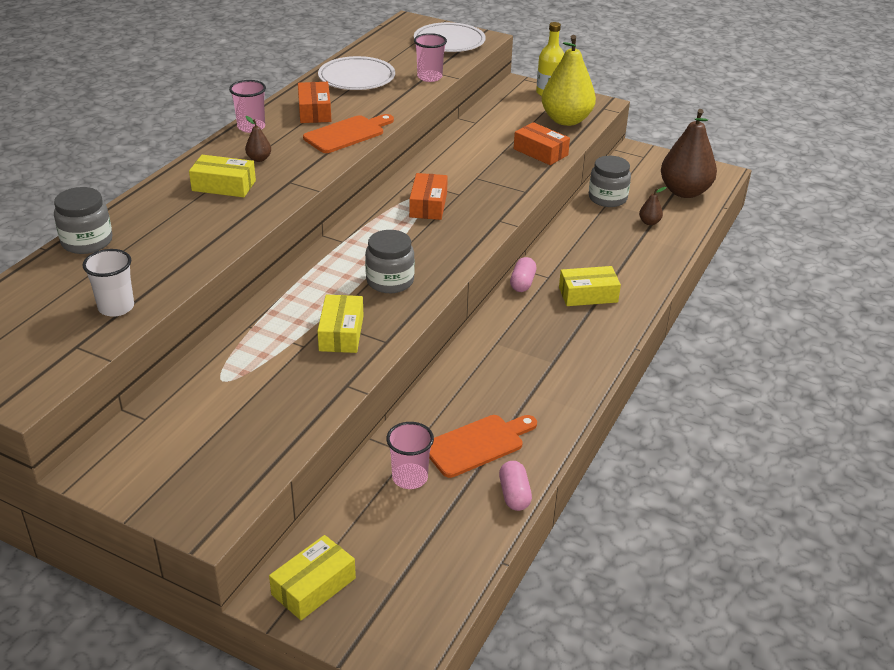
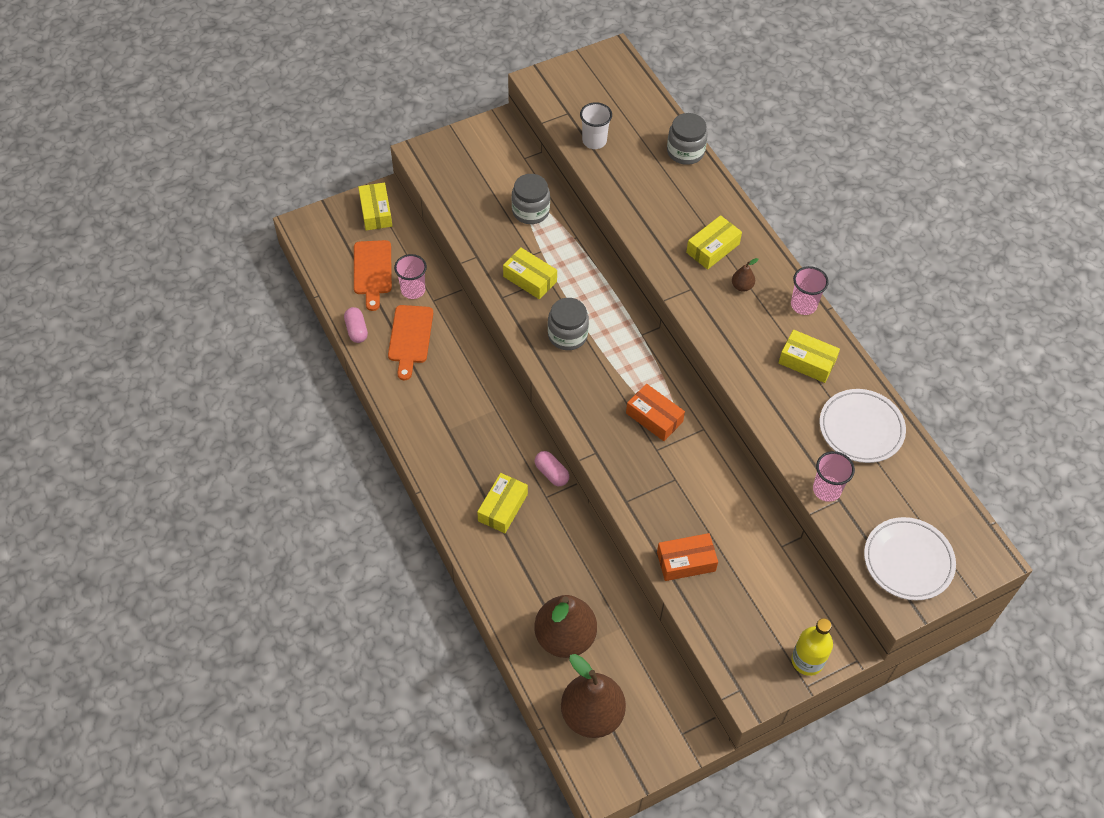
camera: 125 degrees right, 20 degrees up
orange box [298,82,331,123] -> yellow box [779,330,840,383]
orange cutting board [303,114,394,153] -> orange cutting board moved to [354,240,392,311]
pink capsule [499,461,532,511] -> pink capsule turned 45 degrees clockwise [344,307,368,343]
yellow pear [542,35,596,126] -> none
grey jar [589,156,631,207] -> grey jar moved to [512,174,550,224]
brown pear [639,187,666,225] -> brown pear [534,595,597,658], size x2.45

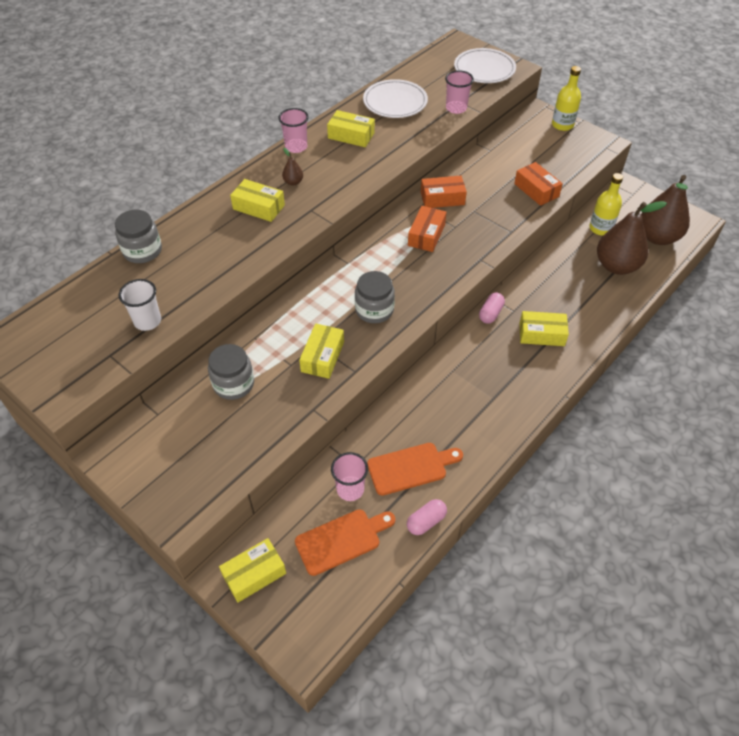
camera: 110 degrees left, 5 degrees down
yellow box [779,330,840,383] -> yellow box turned 75 degrees counterclockwise [327,110,375,147]
none -> orange box [421,176,467,208]
none -> yellow bottle [589,173,623,236]

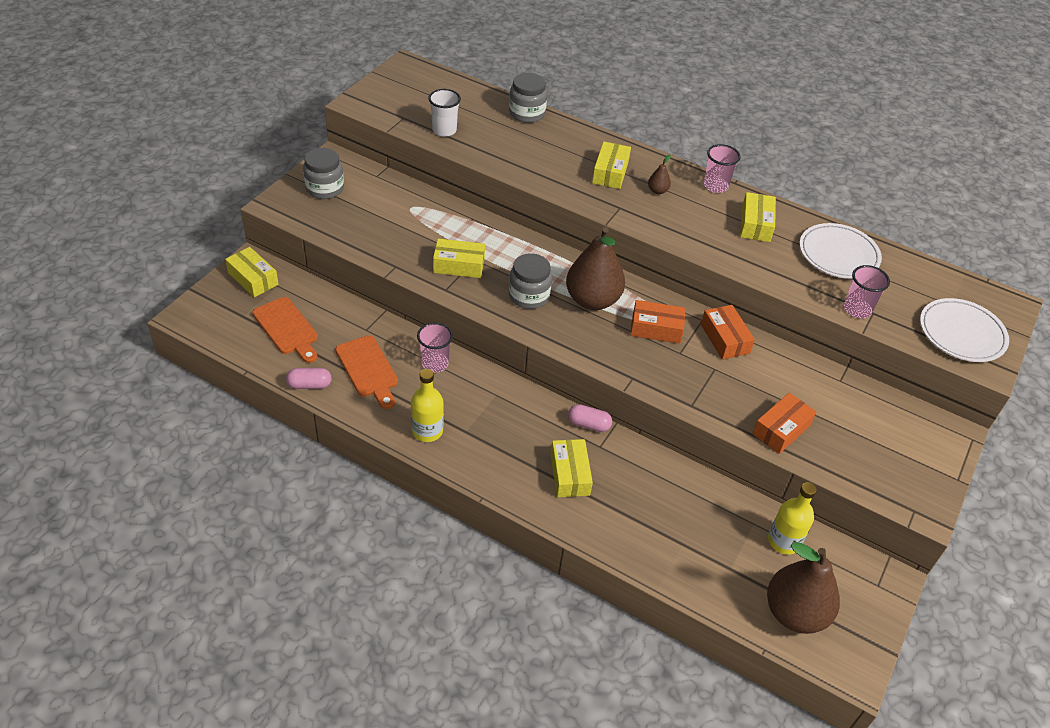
camera: 75 degrees right, 5 degrees down
grey jar [208,344,254,400] -> grey jar moved to [303,148,344,199]
pink cup [331,452,368,501] -> pink cup moved to [417,322,453,373]
pink capsule [407,499,447,535] -> pink capsule turned 45 degrees counterclockwise [286,368,332,389]
yellow bottle [552,66,581,131] -> yellow bottle moved to [411,369,444,442]
brown pear [597,201,667,275] -> brown pear moved to [566,227,625,310]

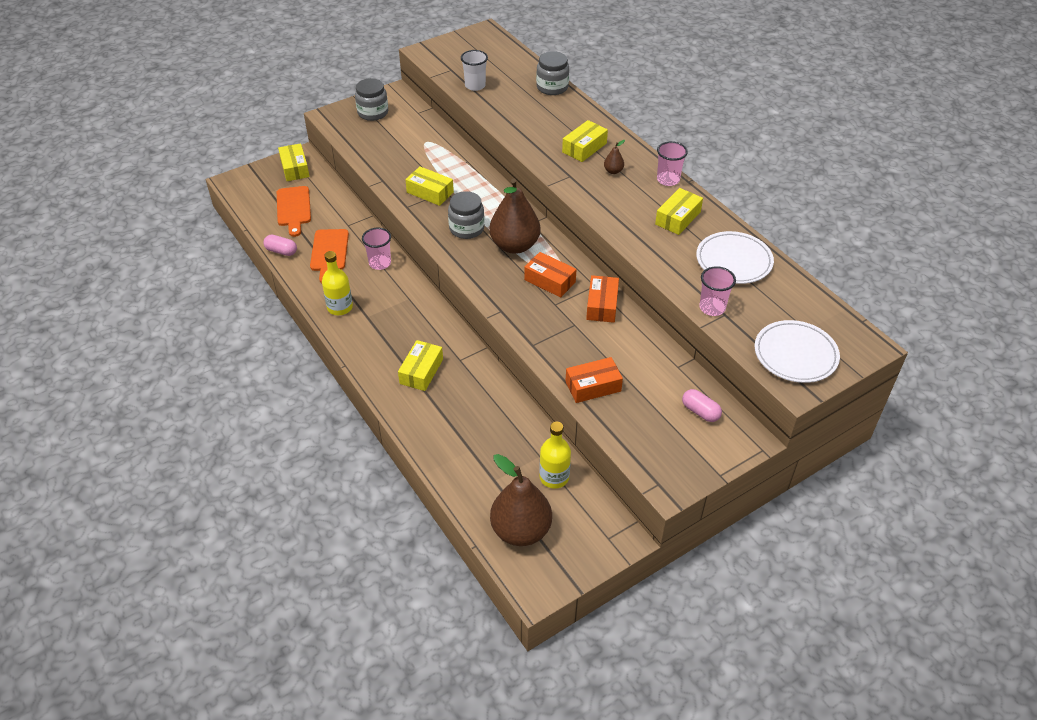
camera: 30 degrees right, 0 degrees up
pink capsule [568,404,612,432] -> pink capsule moved to [682,389,722,422]

